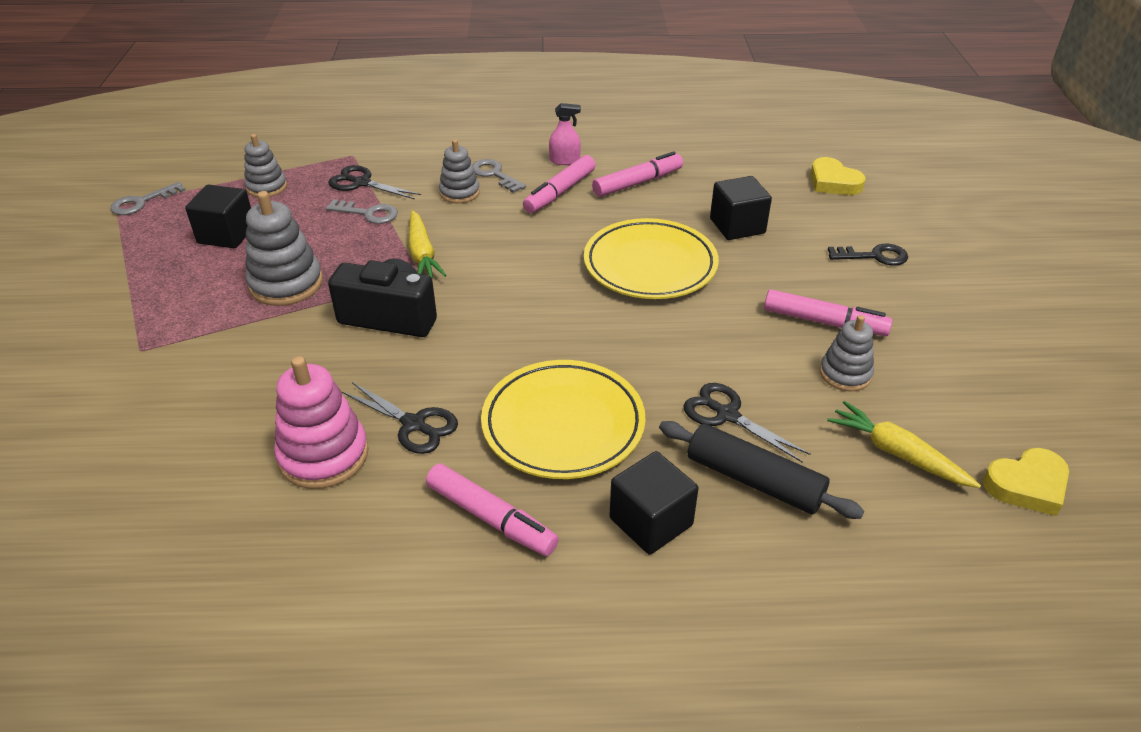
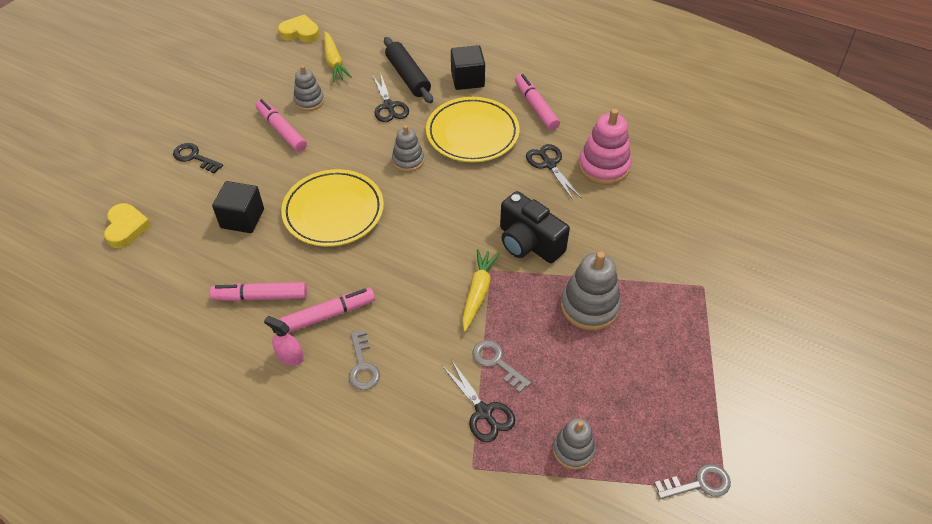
camera: 150 degrees left, 10 degrees up
black cube [185,184,251,248] -> none
grey stacking toy [439,139,480,203] -> grey stacking toy moved to [392,125,424,172]

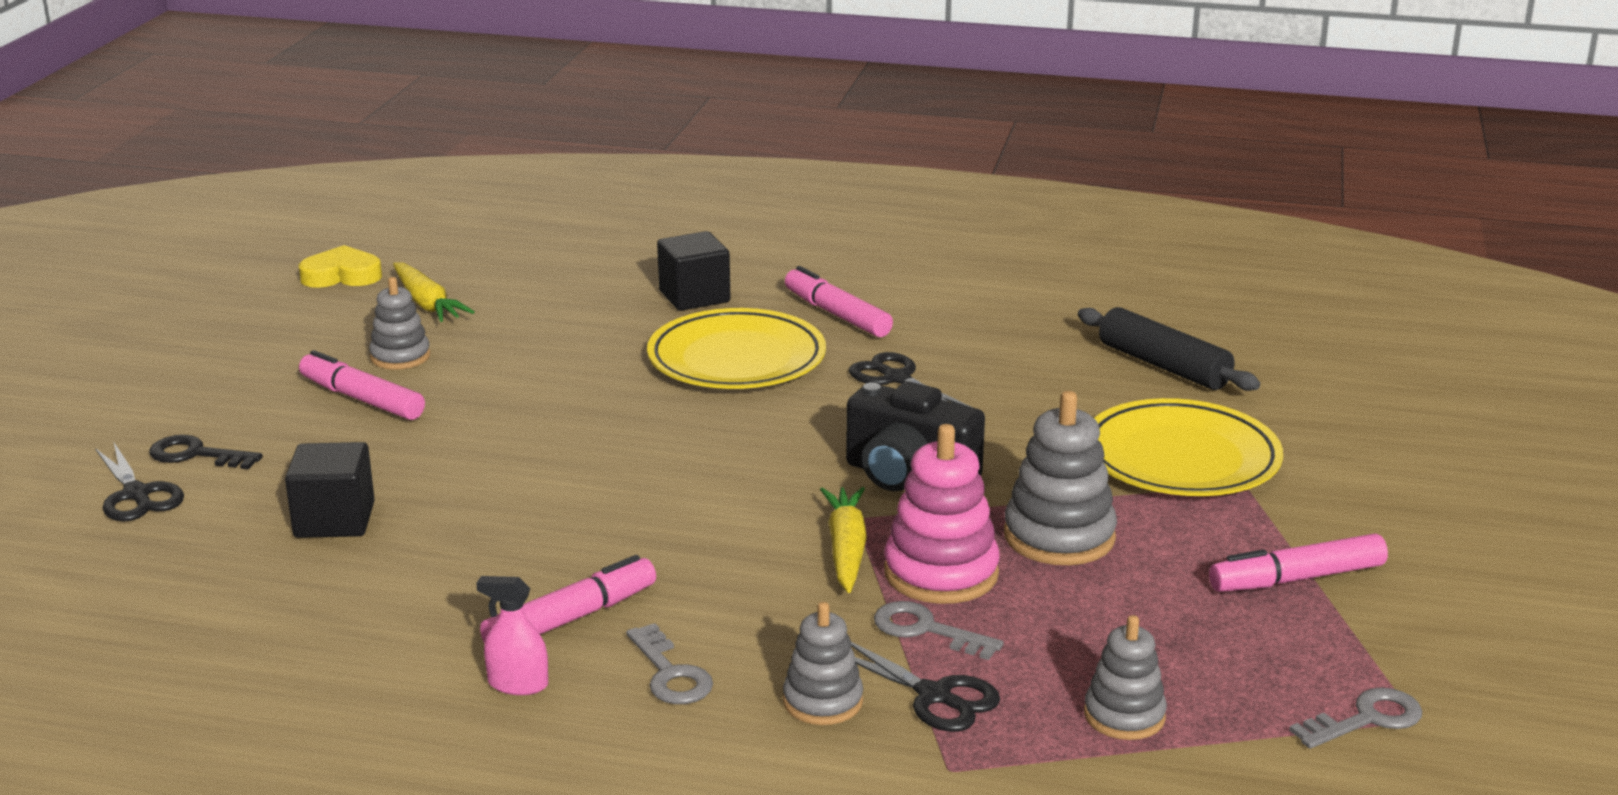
camera: 15 degrees left, 25 degrees down
yellow heart [104,203,151,248] -> none
pink marker [210,282,307,301] -> pink marker moved to [1209,533,1388,592]
yellow plate [281,169,384,247] -> yellow plate moved to [1094,398,1283,496]
black scissors [373,75,409,122] -> black scissors moved to [95,443,184,521]
black rolling pin [384,37,433,103] -> black rolling pin moved to [1078,307,1260,391]
grey stacking toy [392,125,424,172] -> grey stacking toy moved to [783,602,863,725]
pink stacking toy [579,109,631,185] -> pink stacking toy moved to [884,424,1000,604]

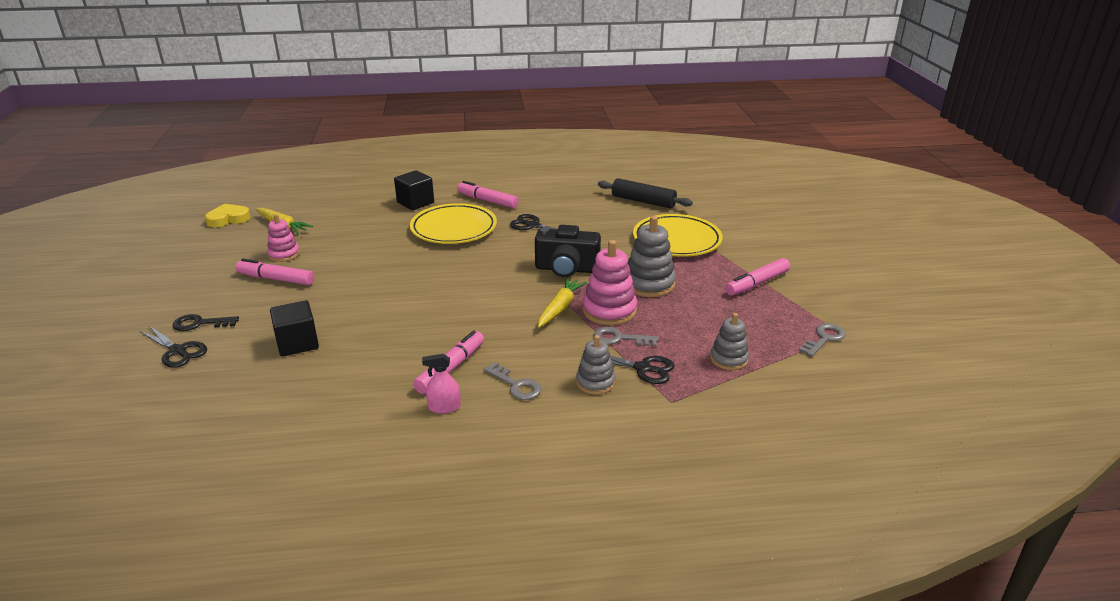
camera: 20 degrees left, 5 degrees up
grey stacking toy [369,277,431,370] -> pink stacking toy [267,214,300,262]
yellow carrot [820,487,867,593] -> yellow carrot turned 45 degrees clockwise [538,278,587,328]

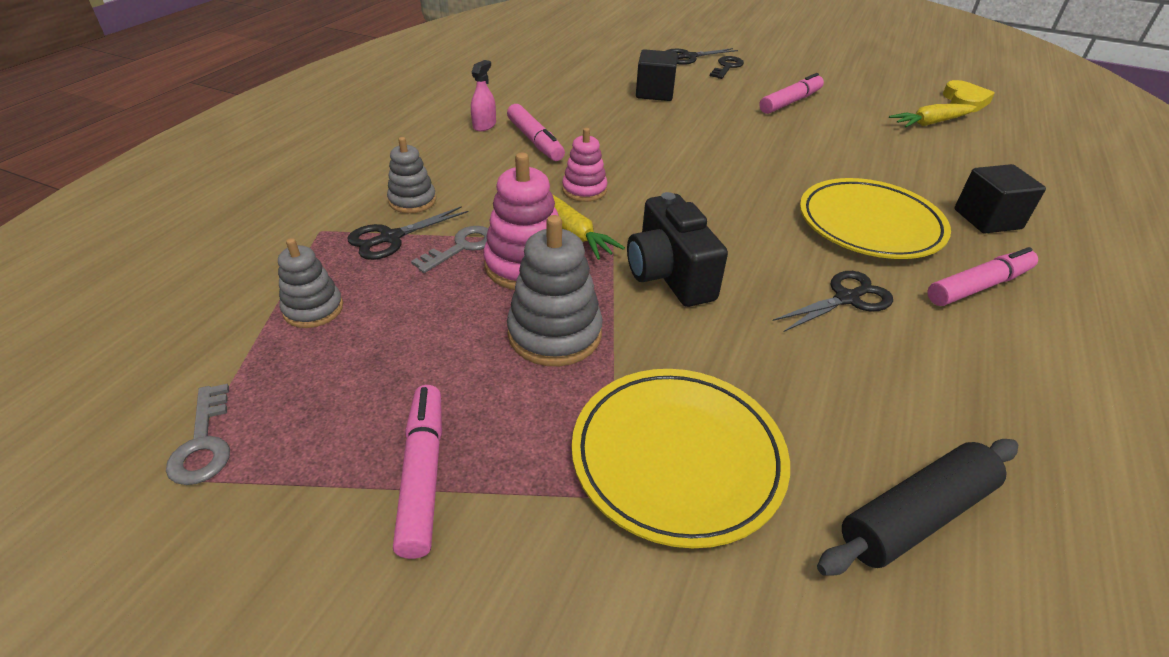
camera: 120 degrees right, 10 degrees up
pink stacking toy [267,214,300,262] -> pink stacking toy moved to [562,128,608,202]
grey key [484,362,542,400] -> none
black camera [535,225,601,277] -> black camera turned 60 degrees counterclockwise [627,192,728,307]

